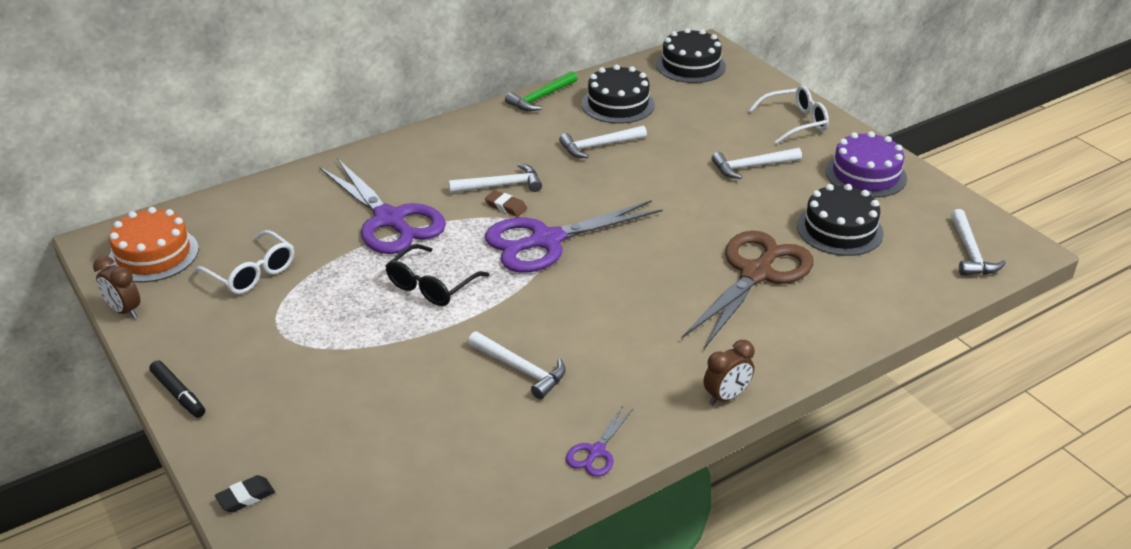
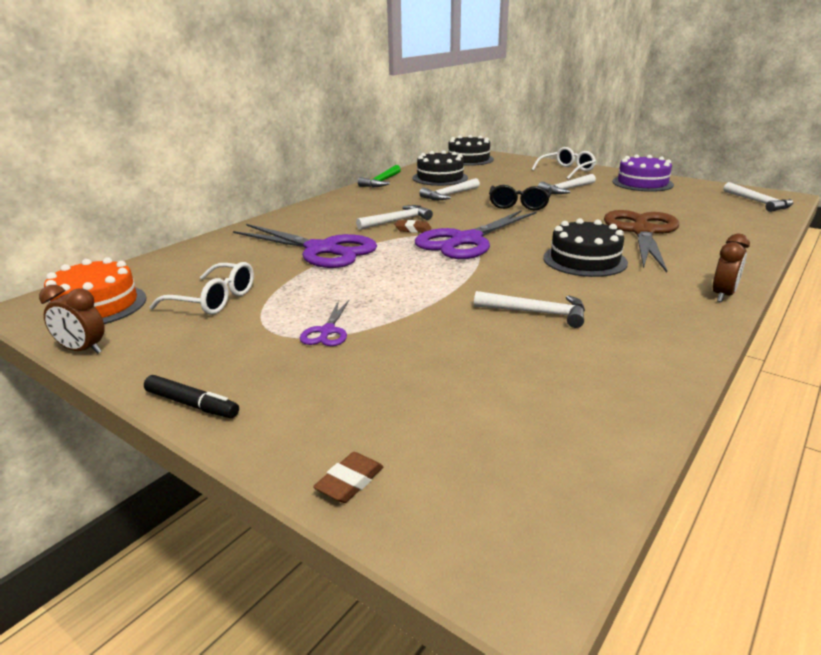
camera: 20 degrees left, 10 degrees down
black eraser [215,475,275,512] -> brown eraser [313,452,384,503]
black glasses [386,244,489,306] -> black glasses moved to [489,185,552,210]
purple scissors [566,405,633,477] -> purple scissors moved to [300,300,349,346]
black cake [797,184,884,256] -> black cake moved to [543,218,628,277]

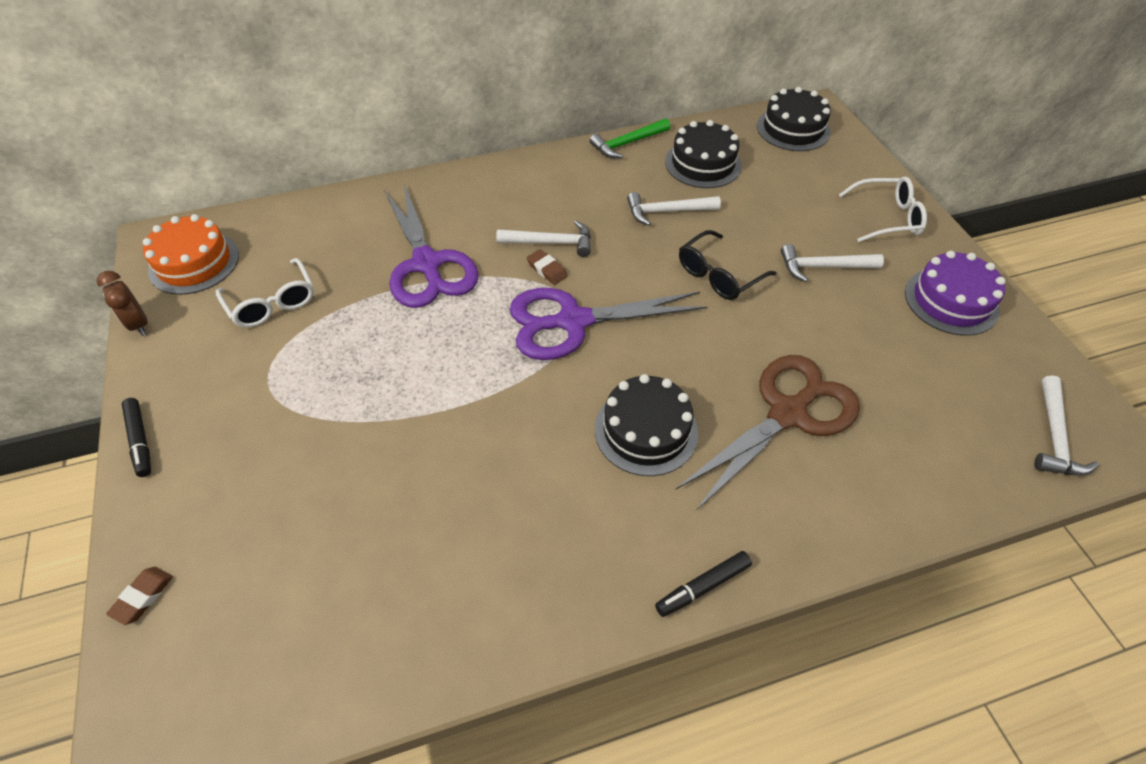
camera: 35 degrees right, 25 degrees up
purple scissors [300,300,349,346] -> none
brown eraser [313,452,384,503] -> brown eraser turned 45 degrees counterclockwise [106,567,173,625]
white hammer [474,291,585,328] -> none
brown clock [713,234,750,302] -> black marker [655,551,752,617]

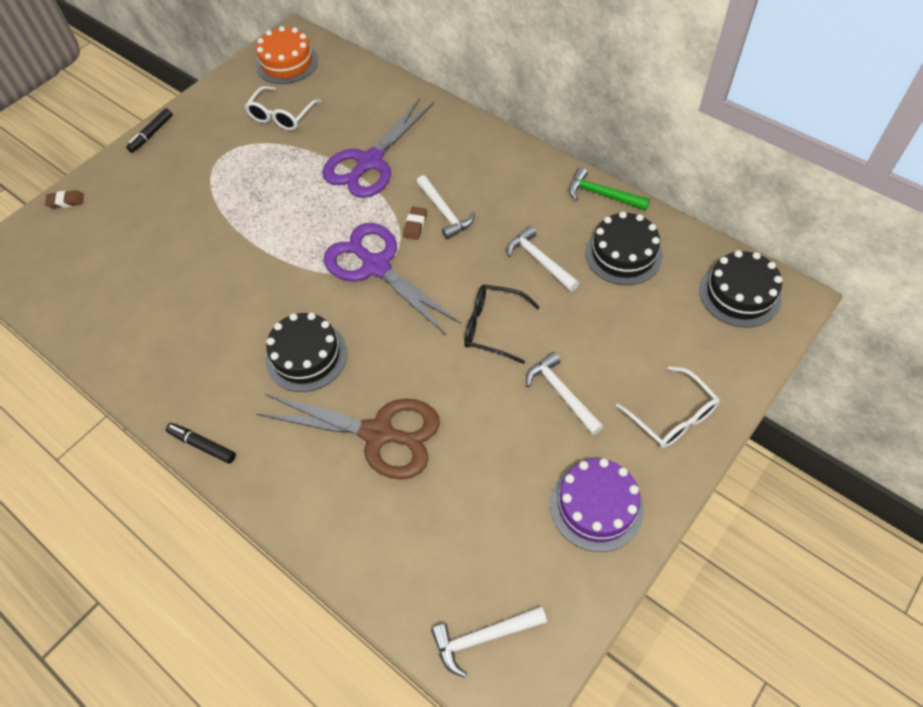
camera: 60 degrees right, 5 degrees up
brown clock [97,271,148,336] -> none

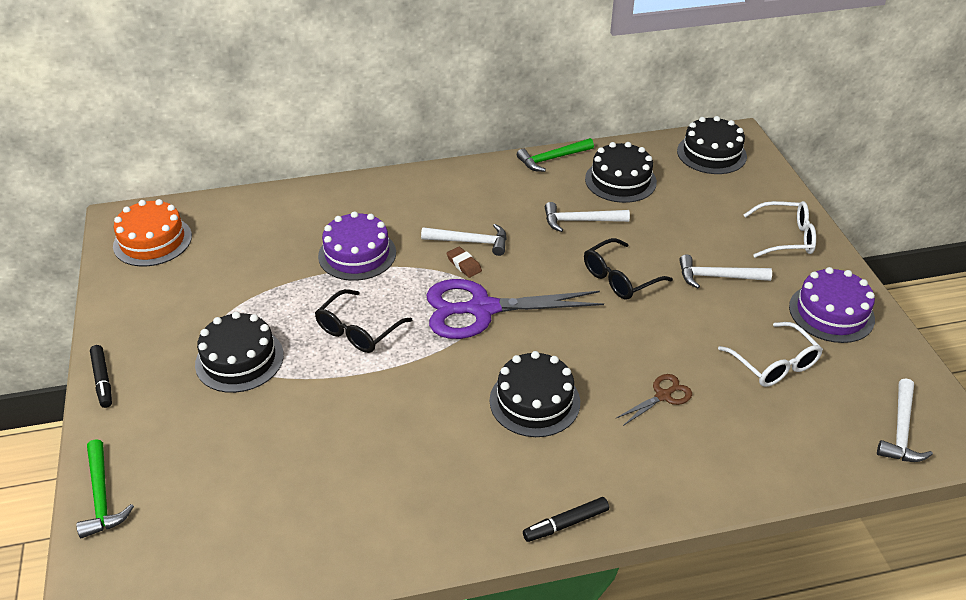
camera: 55 degrees left, 15 degrees down
brown eraser [45,190,84,208] -> green hammer [76,439,134,538]
white glasses [245,86,322,131] -> white glasses moved to [718,322,823,387]
brown scissors [256,394,440,480] -> brown scissors [616,374,692,426], size x0.45
purple scissors [322,98,434,198] -> purple cake [318,211,396,281]
none -> black cake [195,312,284,393]
none -> black glasses [315,289,412,353]

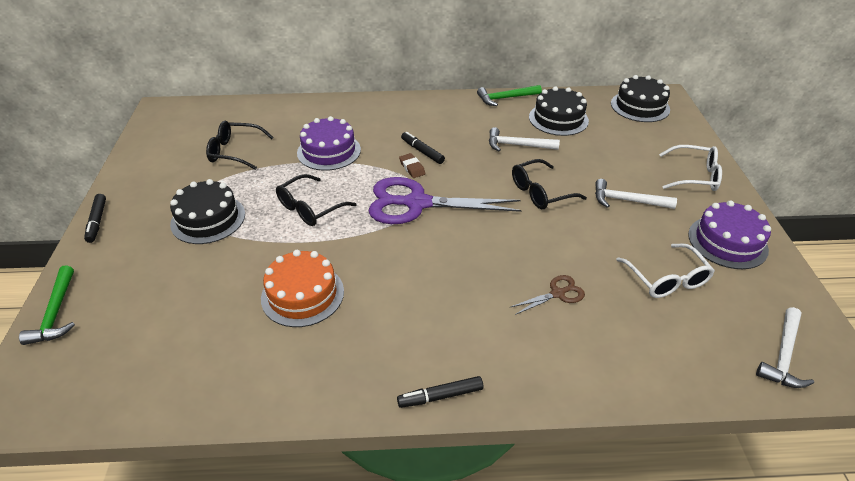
camera: 10 degrees right, 0 degrees up
orange cake [113,199,192,266] -> orange cake moved to [261,250,344,327]
white hammer [421,224,507,256] -> black marker [401,132,445,164]
black cake [490,351,580,437] -> none
none -> black glasses [206,121,274,170]

